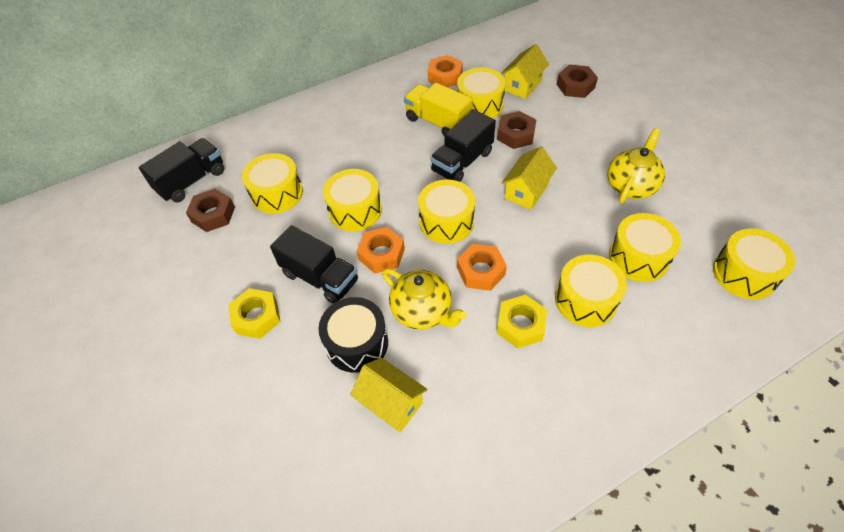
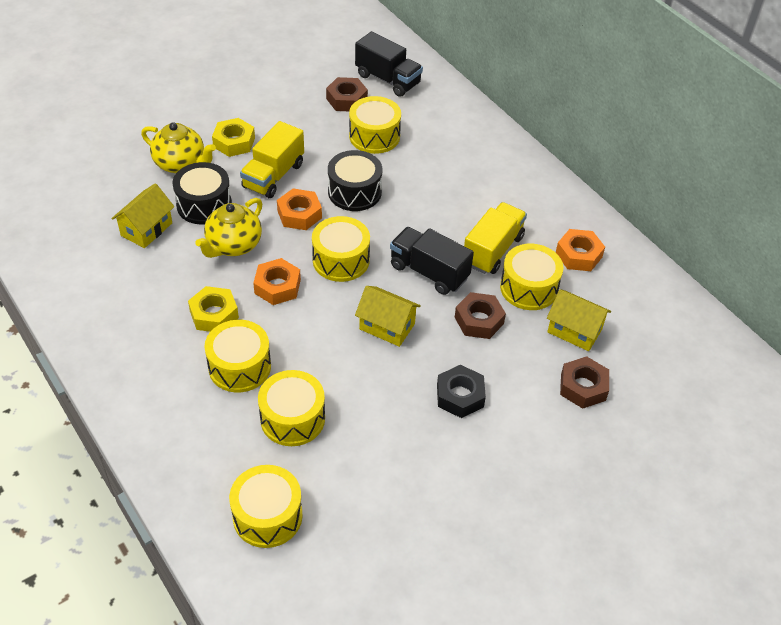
camera: 80 degrees right, 5 degrees down
black truck [270,225,358,304] -> yellow truck [240,121,304,198]
yellow drum [323,169,382,231] -> black drum [328,150,382,211]
yellow teapot [608,128,665,204] -> yellow teapot moved to [141,122,216,173]
none -> black nut [437,365,486,418]

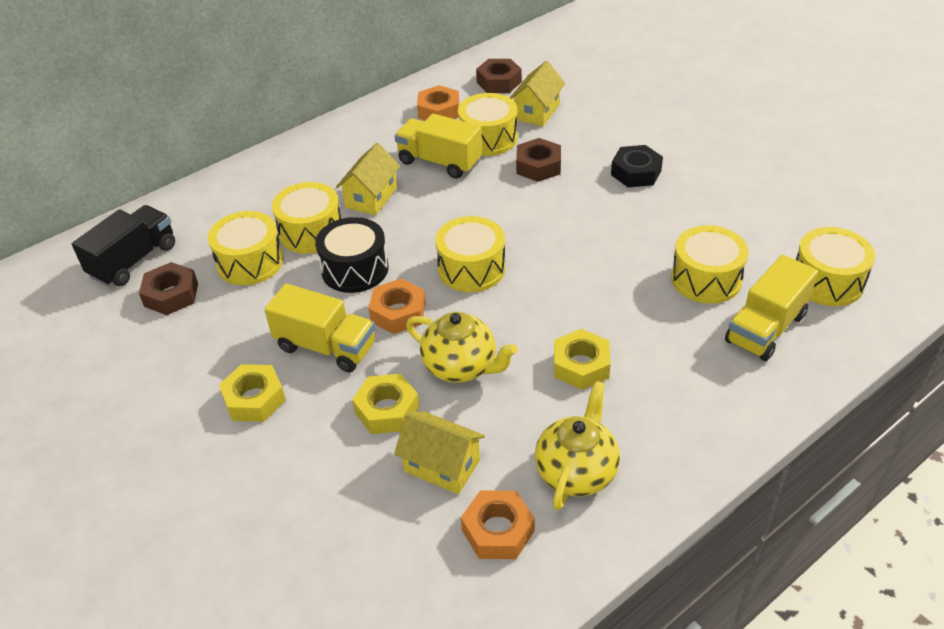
camera: 90 degrees left, 5 degrees down
yellow teapot [141,122,216,173] -> yellow teapot moved to [535,381,620,510]
black drum [172,162,232,225] -> yellow nut [352,374,419,434]
yellow drum [204,320,271,392] -> yellow drum moved to [272,182,341,254]
orange nut [253,258,301,305] -> orange nut moved to [461,491,535,559]
yellow house [355,286,421,347] -> yellow house moved to [336,143,400,215]
black truck [390,227,474,295] -> none
brown nut [560,356,609,409] -> brown nut moved to [476,59,522,93]
none -> yellow truck [725,254,818,361]

